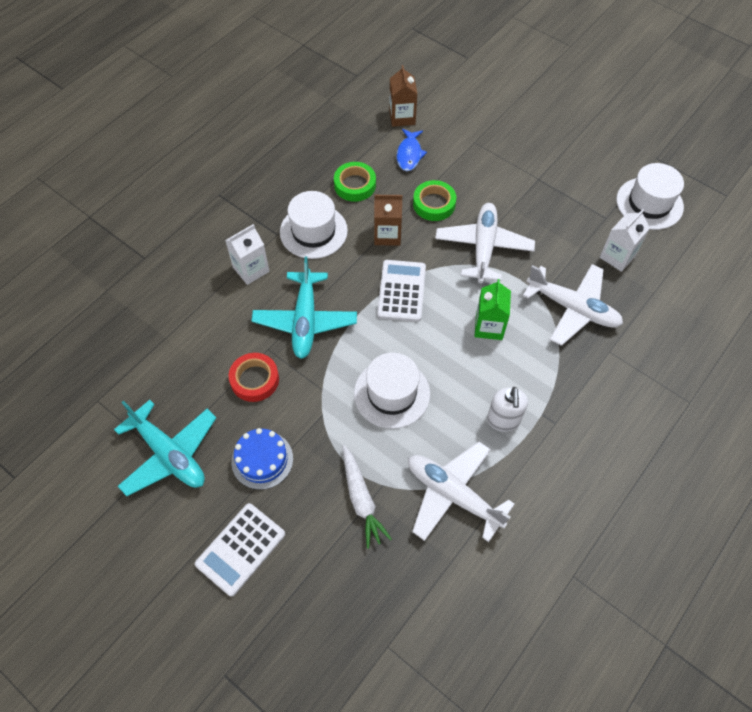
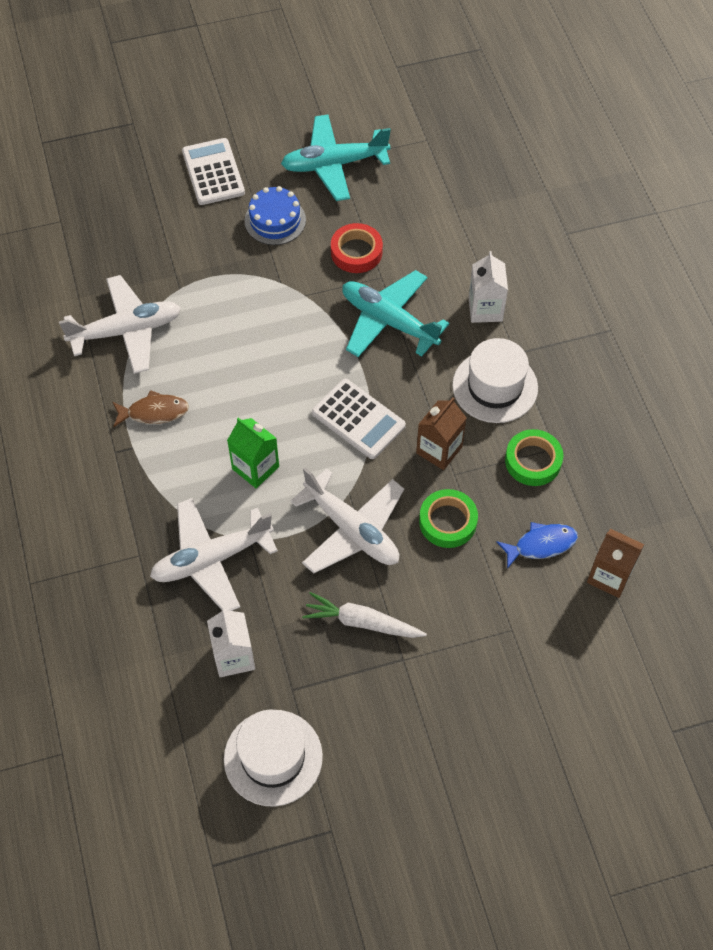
camera: 125 degrees right, 0 degrees up
white carrot [342,445,392,549] -> white carrot moved to [302,592,427,638]
white hat [354,353,430,429] -> none
blue fish [397,129,427,171] -> blue fish turned 120 degrees clockwise [497,522,578,569]
white soap dispenser [487,387,528,432] -> brown fish [113,390,189,427]

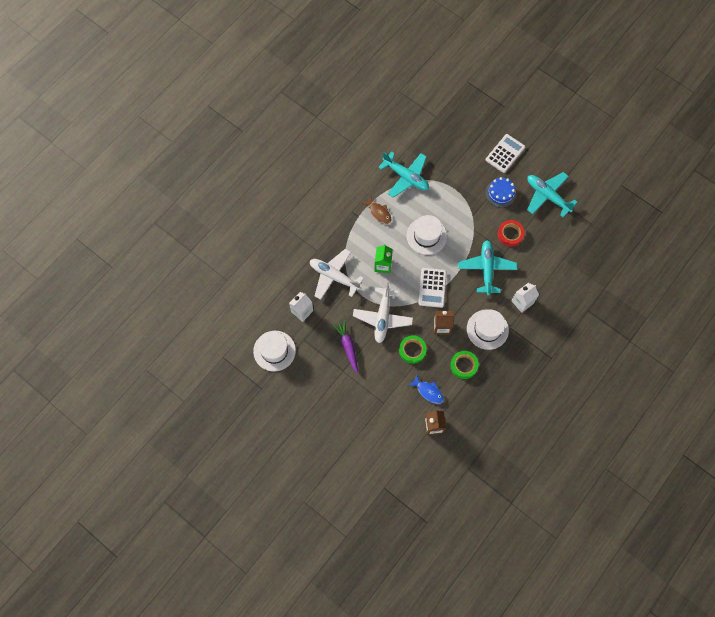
camera: 55 degrees right, 10 degrees up
white plane [59,275,181,374] -> turquoise plane [378,152,429,198]
white carrot [302,592,427,638] -> purple carrot [333,320,358,373]
none -> white hat [407,215,447,255]

